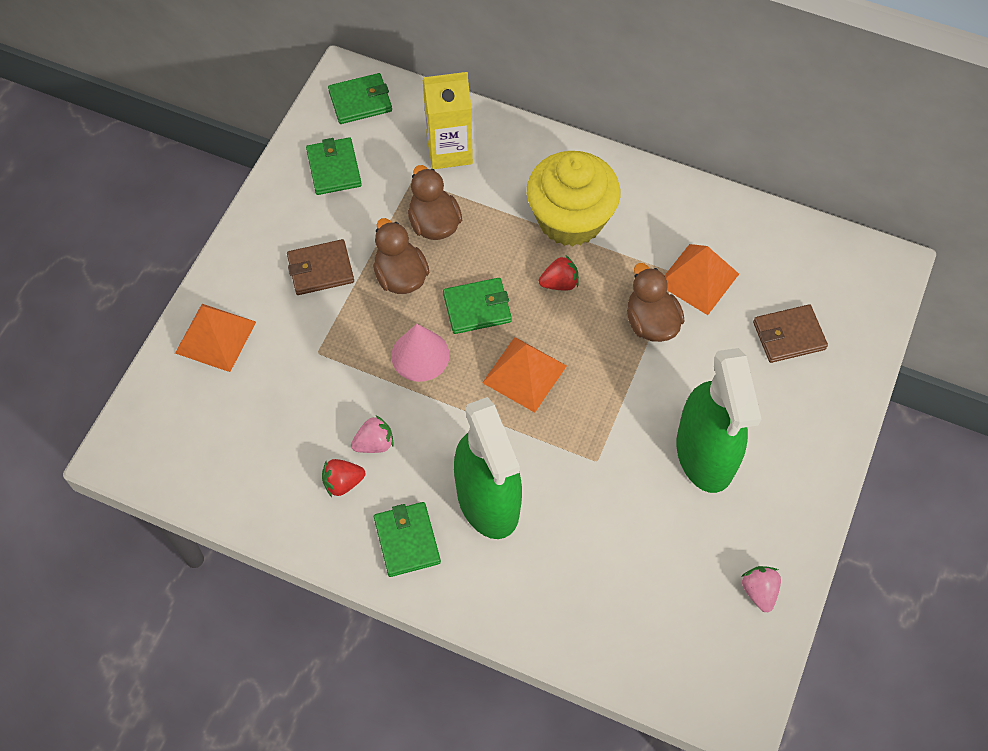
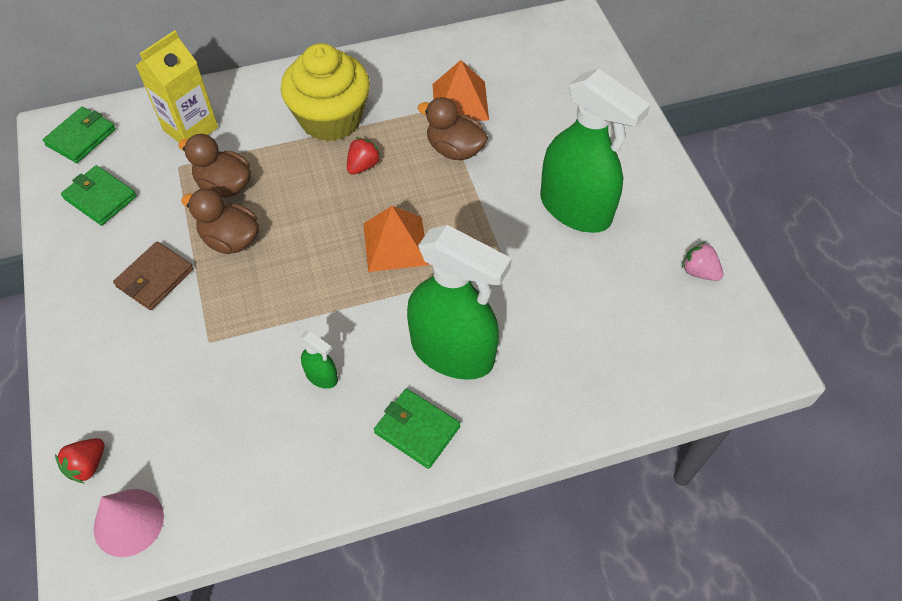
camera: 40 degrees left, 5 degrees down
orange pyramid [175,304,256,372] -> none
red strawberry [322,459,365,497] -> red strawberry moved to [55,438,104,483]
pink strawberry [351,415,394,453] -> green spray bottle [299,331,338,389]
pink cone [391,324,450,382] -> pink cone moved to [94,489,164,557]
green wallet [443,278,512,334] -> none
brown wallet [753,304,828,363] -> none

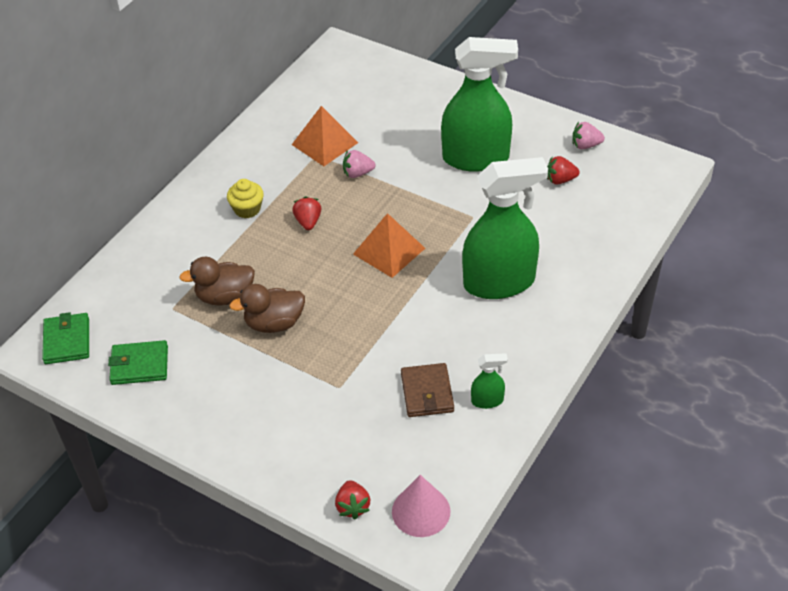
camera: 40 degrees left, 10 degrees down
brown wallet [113,241,194,310] -> brown wallet moved to [401,363,454,417]
yellow carton [136,30,218,142] -> none
yellow cupcake [281,43,370,142] -> yellow cupcake [227,179,264,218], size x0.47
green spray bottle [299,331,338,389] -> green spray bottle moved to [471,353,508,409]
green wallet [374,388,460,469] -> none
brown duck [418,97,488,160] -> pink strawberry [343,150,375,178]
none -> red strawberry [547,156,580,185]

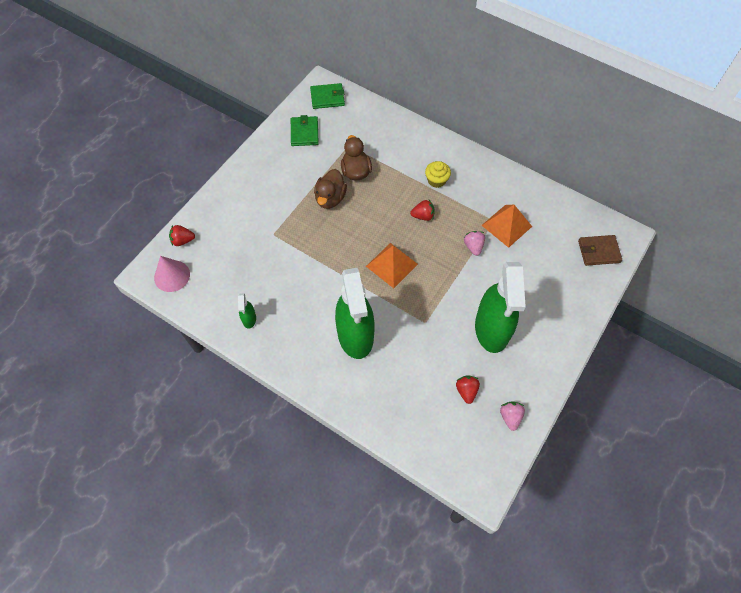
camera: 90 degrees right, 15 degrees up
brown duck [229,284,305,333] -> brown duck turned 150 degrees counterclockwise [314,169,347,209]
brown wallet [401,363,454,417] -> brown wallet moved to [578,235,622,266]

